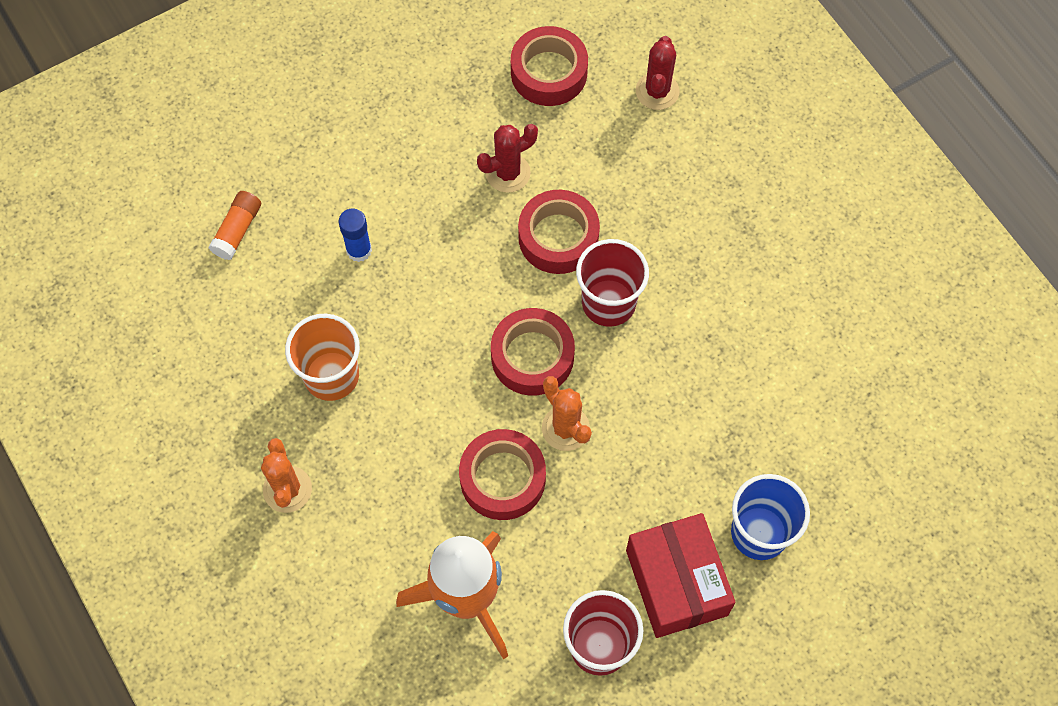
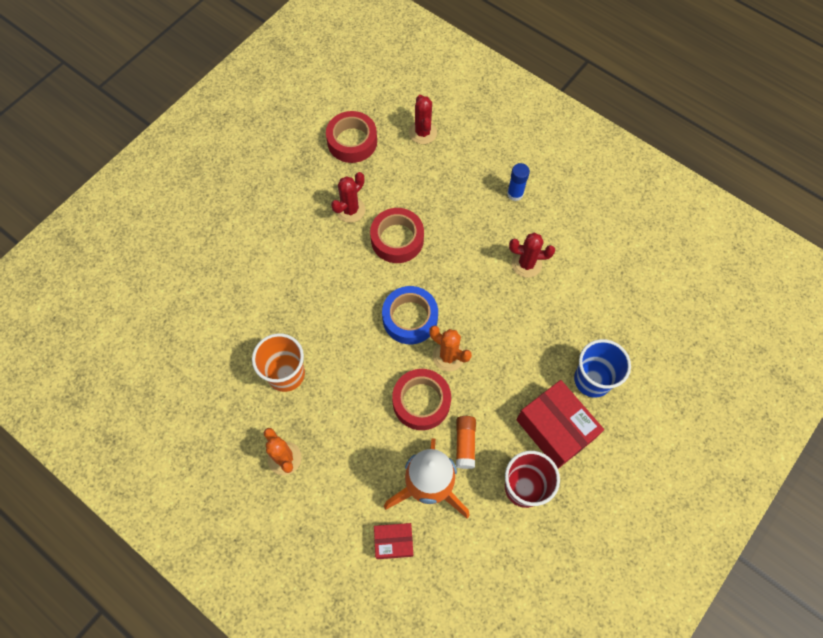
camera: 20 degrees left, 0 degrees up
orange glue stick [208,191,261,260] -> orange glue stick moved to [456,416,476,469]
blue glue stick [338,209,372,262] -> blue glue stick moved to [507,163,530,201]
red tape [491,308,575,396] -> blue tape [382,286,438,344]
red cup [576,239,649,327] -> none
none -> red box [374,523,413,559]
none -> red cactus [509,232,555,278]

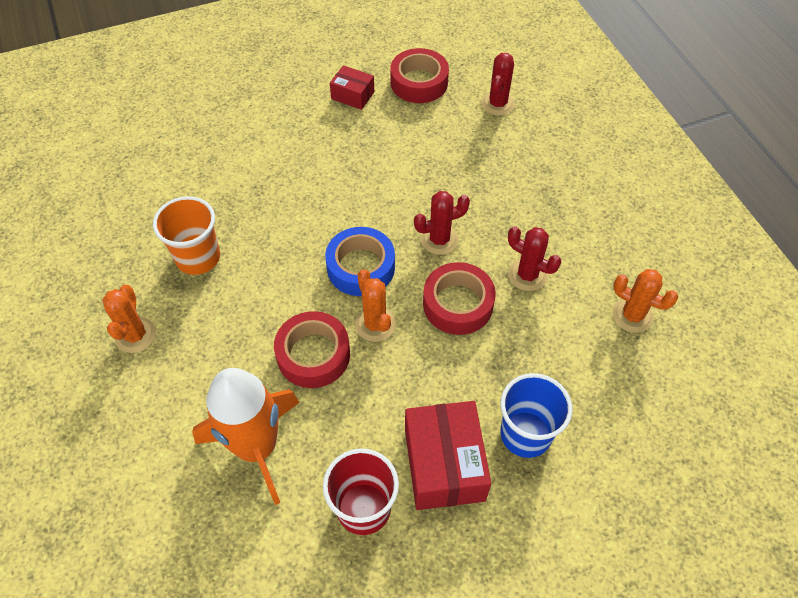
camera: 30 degrees right, 10 degrees down
red cactus [331,172,365,223] -> red cactus moved to [414,191,470,255]
red tape [370,208,424,263] -> red tape moved to [423,262,496,335]
red box [374,523,413,559] -> red box moved to [330,65,374,110]
orange glue stick [456,416,476,469] -> none
blue glue stick [507,163,530,201] -> none
none -> orange cactus [613,269,678,333]

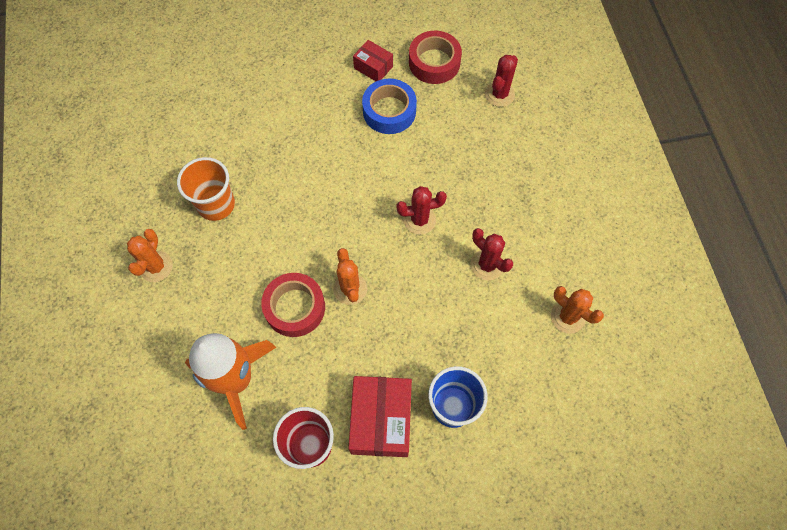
camera: 10 degrees right, 10 degrees up
blue tape [325,227,395,296] -> blue tape moved to [362,79,417,134]
red tape [423,262,496,335] -> none

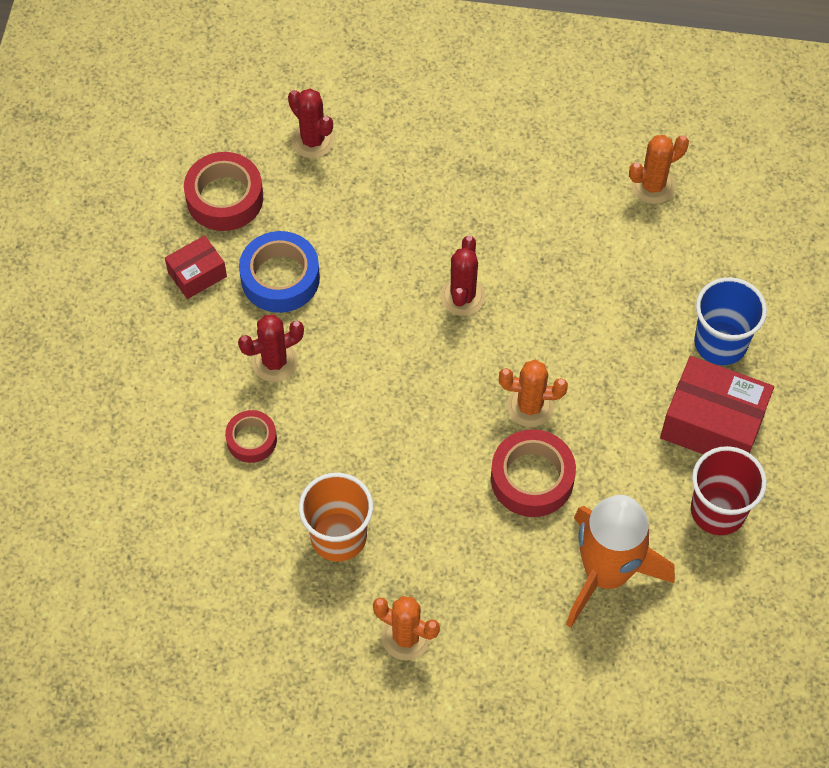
camera: 70 degrees left, 5 degrees down
red cactus [471,228,513,280] -> red cactus moved to [238,315,304,382]
none -> red tape [225,410,277,463]

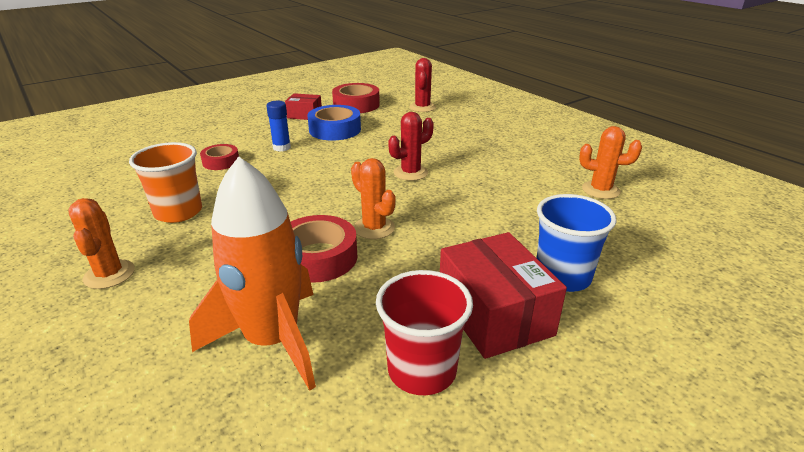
camera: 45 degrees right, 30 degrees down
red cactus [238,315,304,382] -> blue glue stick [266,101,291,152]

